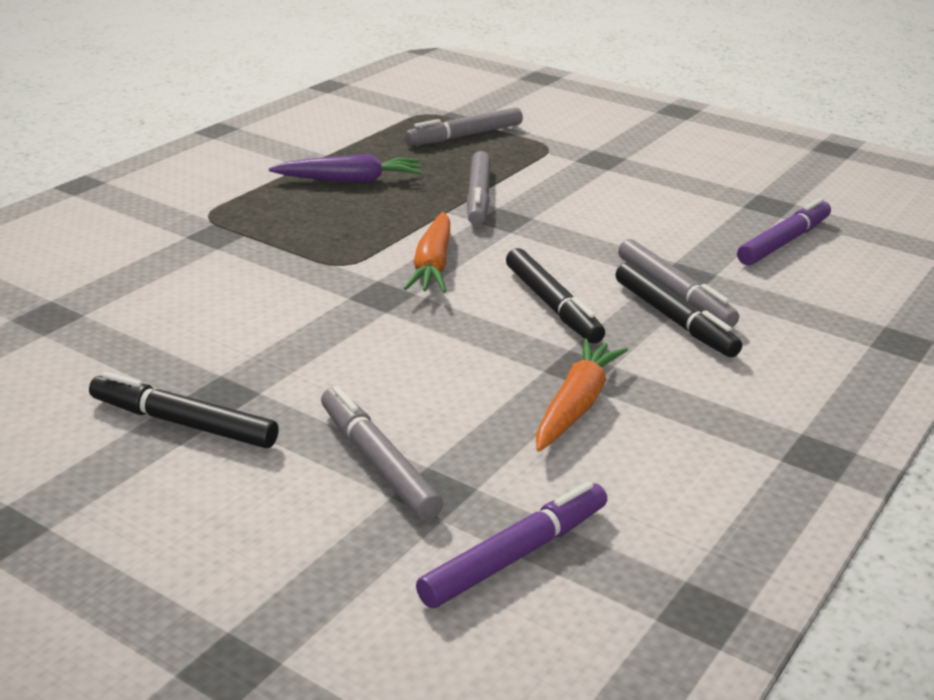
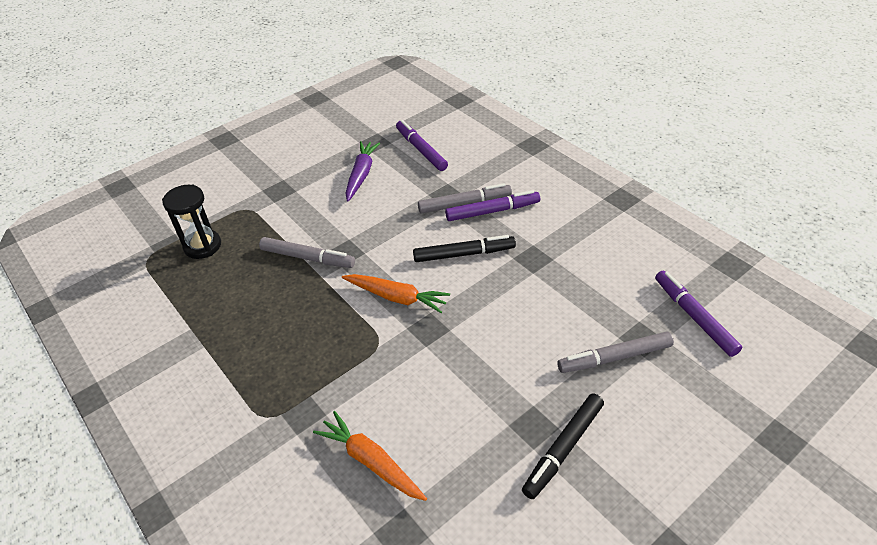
camera: 70 degrees left, 15 degrees up
purple carrot [269,154,423,183] -> purple carrot moved to [345,141,380,201]
grey marker [405,107,523,146] -> black hourglass [162,184,221,259]
orange carrot [536,338,628,452] -> orange carrot moved to [313,411,427,501]
black marker [615,262,742,357] -> purple marker [445,190,540,221]

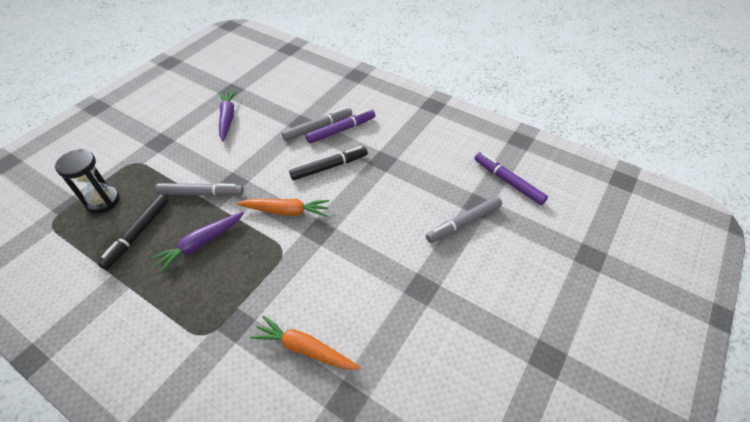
camera: 20 degrees left, 5 degrees up
purple marker [396,120,448,171] -> none
black marker [522,393,604,499] -> black marker moved to [98,195,168,270]
none -> purple carrot [150,212,244,273]

